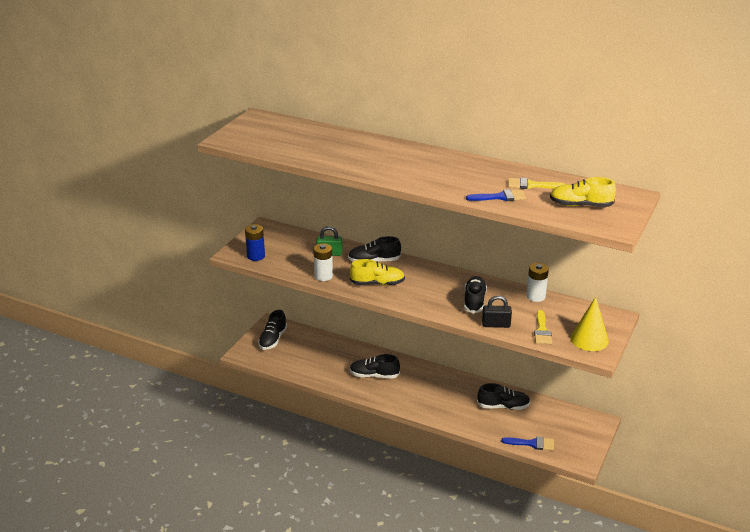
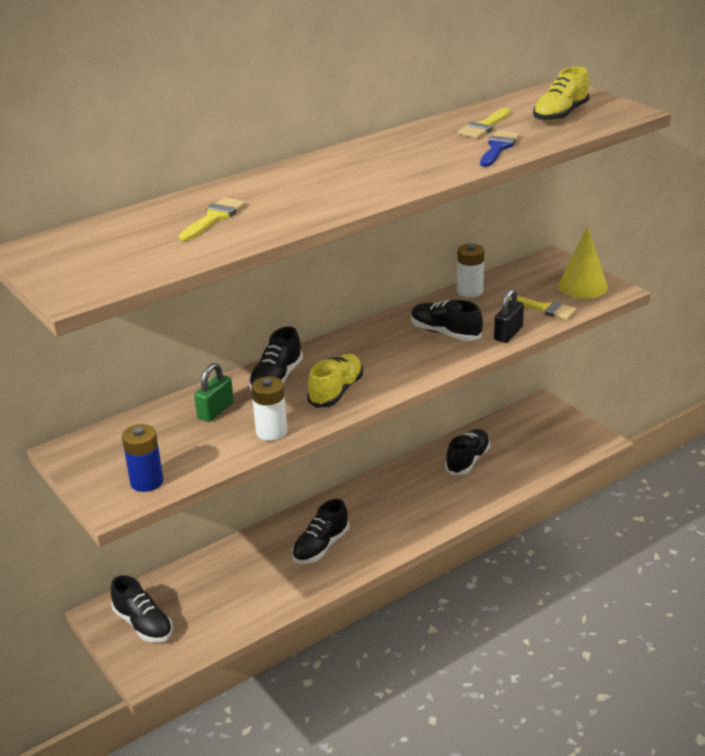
camera: 60 degrees left, 0 degrees up
blue brush [501,437,554,451] -> none
none -> yellow brush [179,197,246,241]

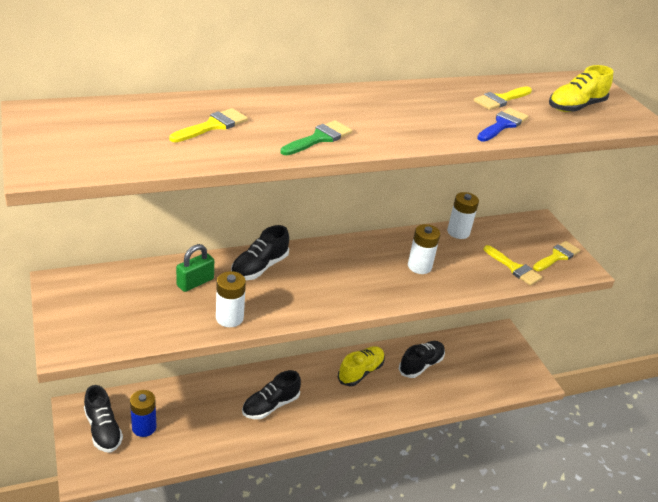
camera: 10 degrees right, 5 degrees up
blue battery [122,424,163,492] -> blue battery moved to [130,390,157,437]
yellow shoe [307,354,363,408] -> yellow shoe moved to [337,346,385,386]
black shoe [411,300,483,341] -> white battery [408,224,440,274]
black padlock [494,289,524,343] -> none
yellow cone [558,226,608,299] -> yellow brush [533,241,580,271]
none -> green brush [280,120,352,155]

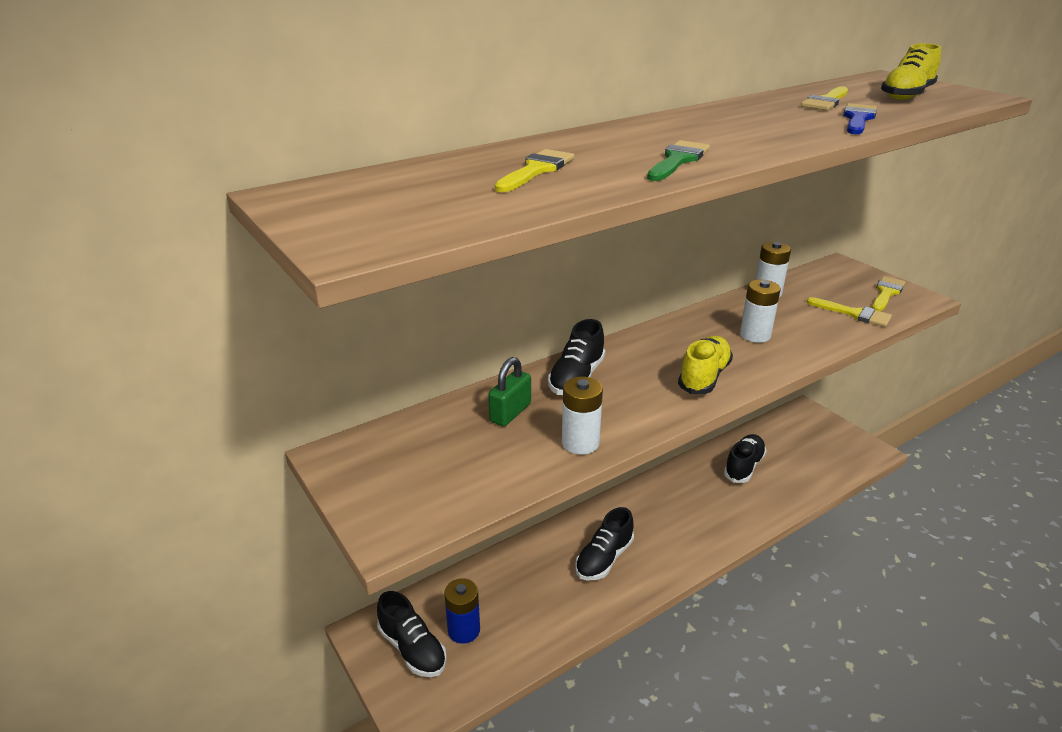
camera: 10 degrees left, 5 degrees down
yellow shoe [337,346,385,386] -> yellow shoe moved to [678,336,733,394]

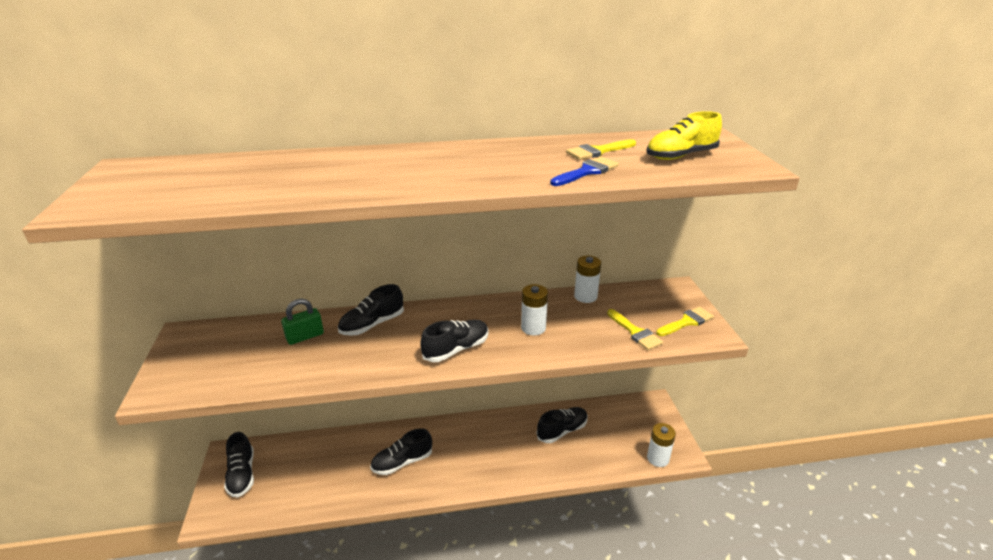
camera: 25 degrees right, 0 degrees up
blue battery [444,578,480,644] -> none
yellow brush [495,149,574,192] -> none
white battery [562,377,603,454] -> white battery moved to [647,423,676,467]
green brush [647,140,710,181] -> none
yellow shoe [678,336,733,394] -> black shoe [420,320,489,362]

